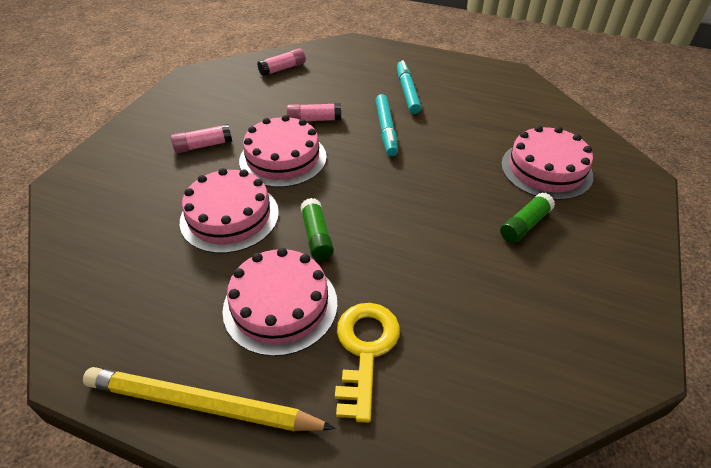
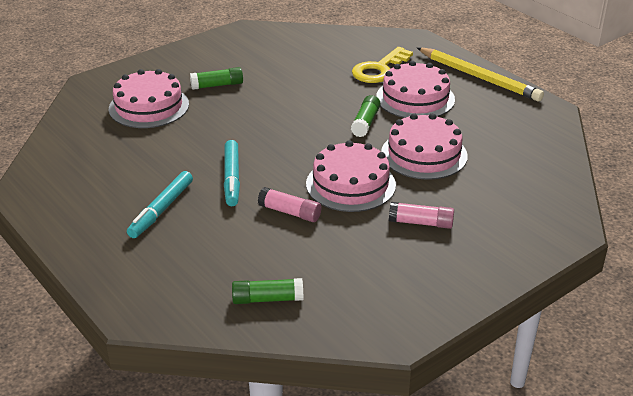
camera: 150 degrees left, 10 degrees down
pink glue stick [257,48,306,76] -> green glue stick [232,278,303,304]
turquoise marker [376,94,398,156] -> turquoise marker turned 150 degrees clockwise [224,140,240,206]

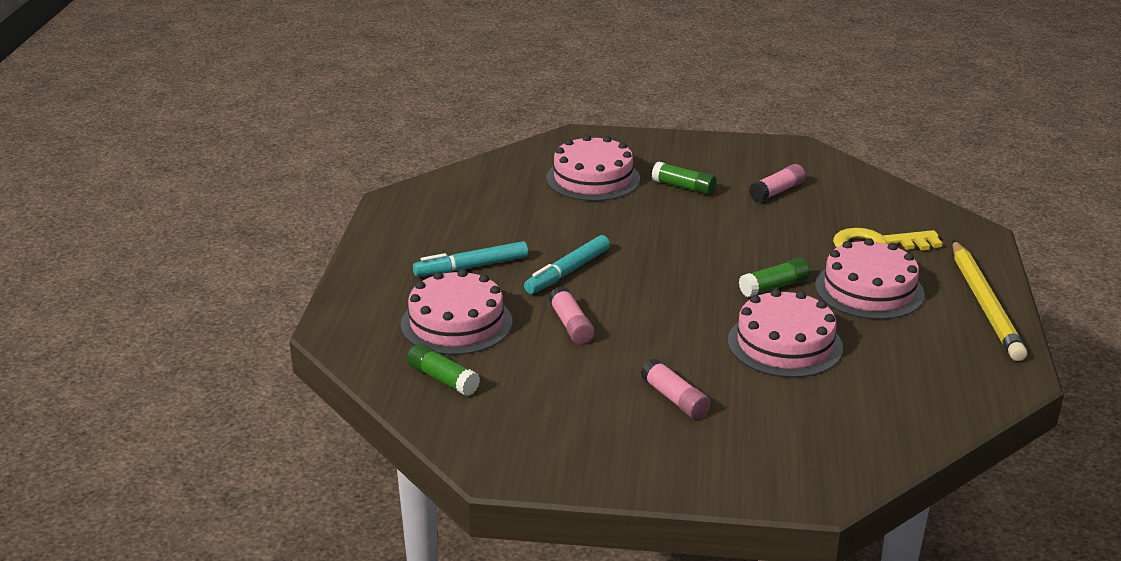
camera: 45 degrees right, 5 degrees down
pink cake [306,140,396,212] -> pink cake moved to [401,269,512,355]
none -> pink glue stick [749,164,806,202]

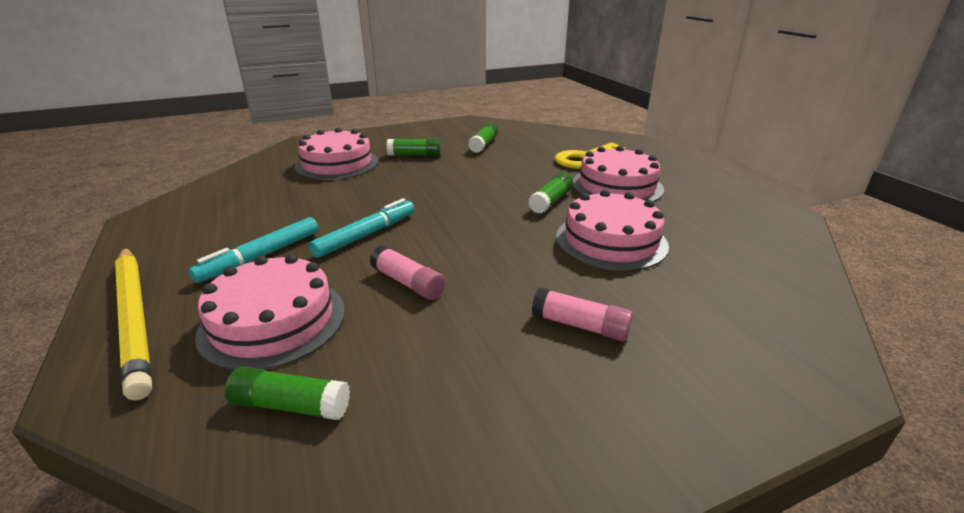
camera: 30 degrees left, 0 degrees up
turquoise marker [524,235,610,294] -> turquoise marker turned 150 degrees counterclockwise [309,198,415,258]
pink glue stick [749,164,806,202] -> green glue stick [468,123,498,153]
yellow pencil [952,240,1027,361] -> yellow pencil moved to [115,247,152,401]

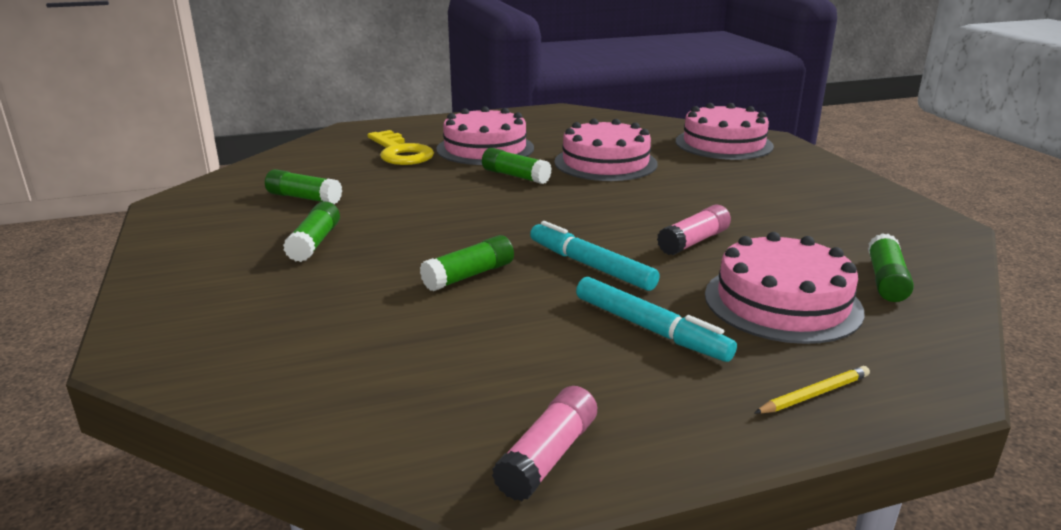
camera: 85 degrees left, 5 degrees down
yellow pencil [115,247,152,401] -> yellow pencil [755,366,870,414], size x0.42
pink cake [295,128,378,180] -> pink cake moved to [676,103,774,160]
pink glue stick [532,287,633,341] -> pink glue stick moved to [492,386,597,501]
none -> green glue stick [420,235,514,291]

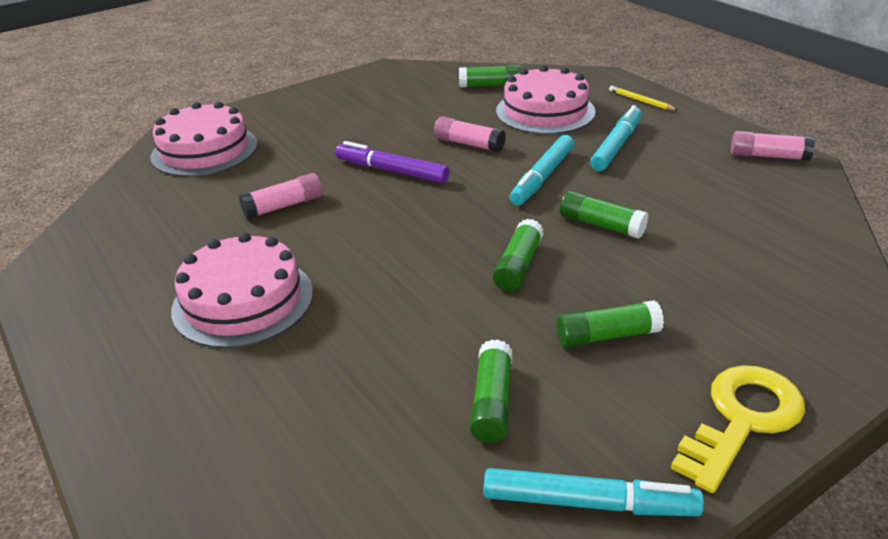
camera: 105 degrees left, 10 degrees up
yellow key [367,130,434,165] -> yellow key moved to [671,365,805,493]
green glue stick [482,148,552,184] -> green glue stick moved to [493,219,544,291]
pink cake [554,119,658,181] -> pink glue stick [239,173,322,219]
none -> purple marker [335,141,449,183]
none -> turquoise marker [483,468,704,516]

